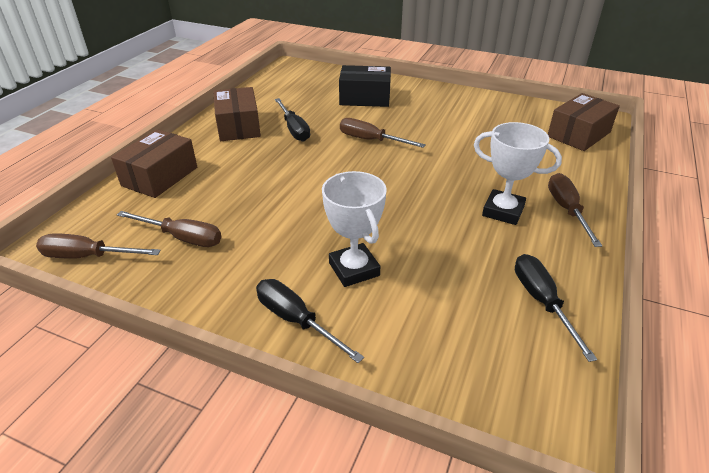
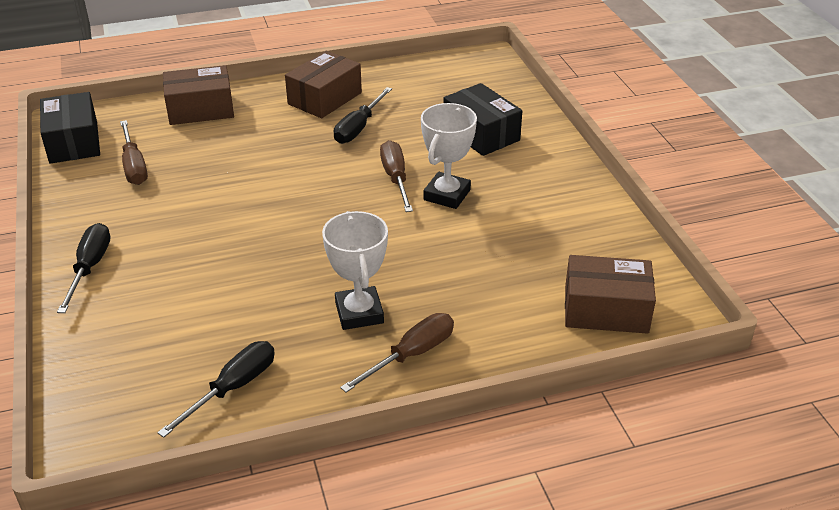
camera: 50 degrees right, 0 degrees up
brown screwdriver [36,233,161,259] -> black box [40,92,100,164]
white trophy [322,171,387,287] -> white trophy moved to [421,103,477,209]

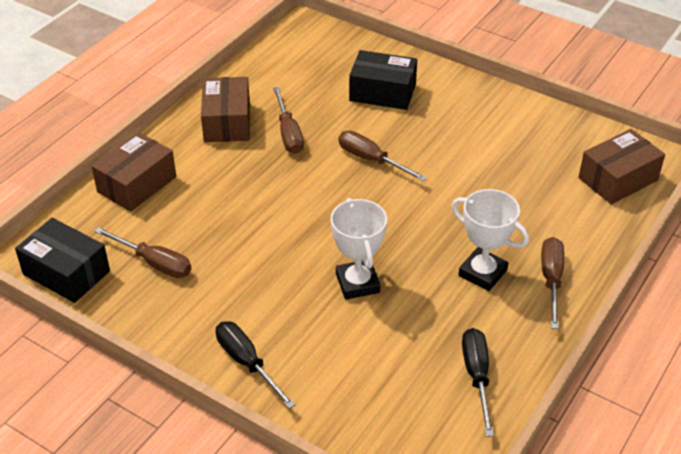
camera: 40 degrees left, 5 degrees up
black screwdriver [334,87,392,144] -> brown screwdriver [273,87,304,154]
white trophy [421,103,477,209] -> white trophy moved to [331,198,387,300]

